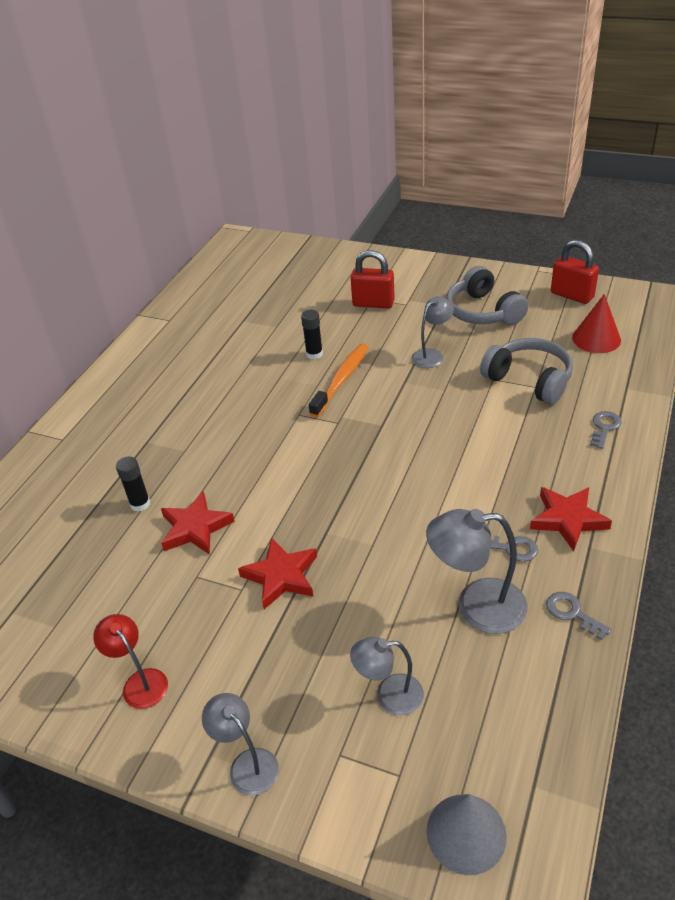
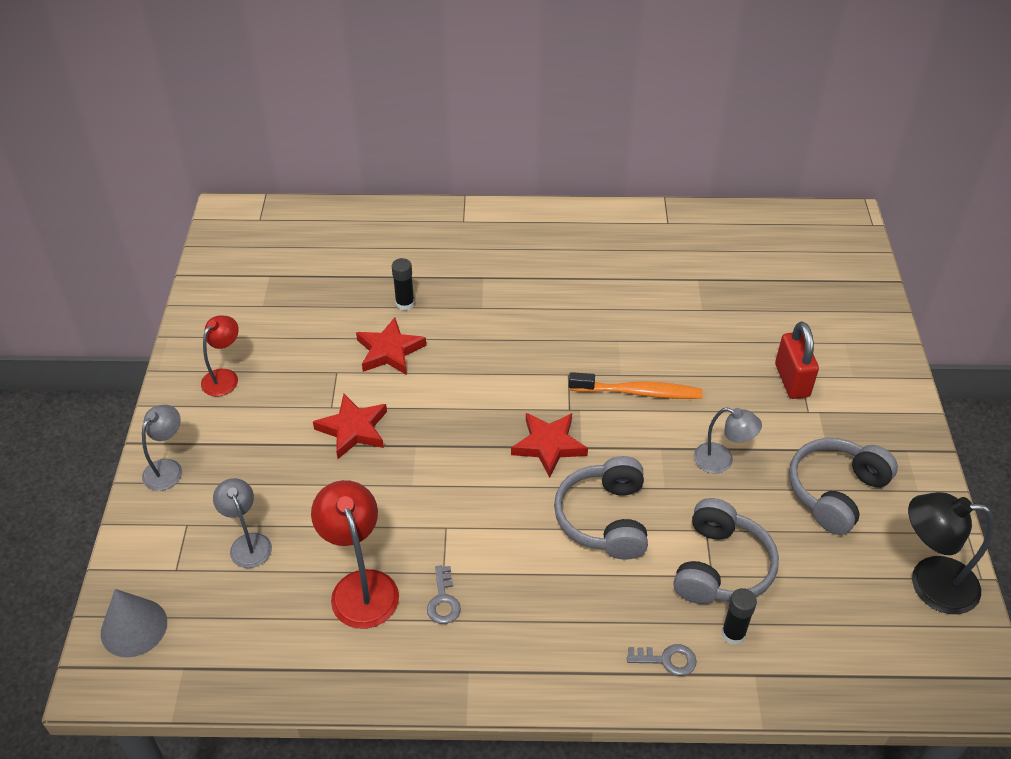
camera: 65 degrees right, 5 degrees up
black glue stick [301,310,323,359] -> black glue stick moved to [722,588,757,645]
grey lamp [426,509,528,634] -> red lamp [311,480,399,629]
red star [530,487,612,551] -> red star moved to [511,413,588,478]
grey key [546,592,611,640] -> none
red padlock [551,240,599,304] -> black lamp [908,492,994,614]
red cone [572,294,621,353] -> none
none -> grey headphones [554,456,648,560]

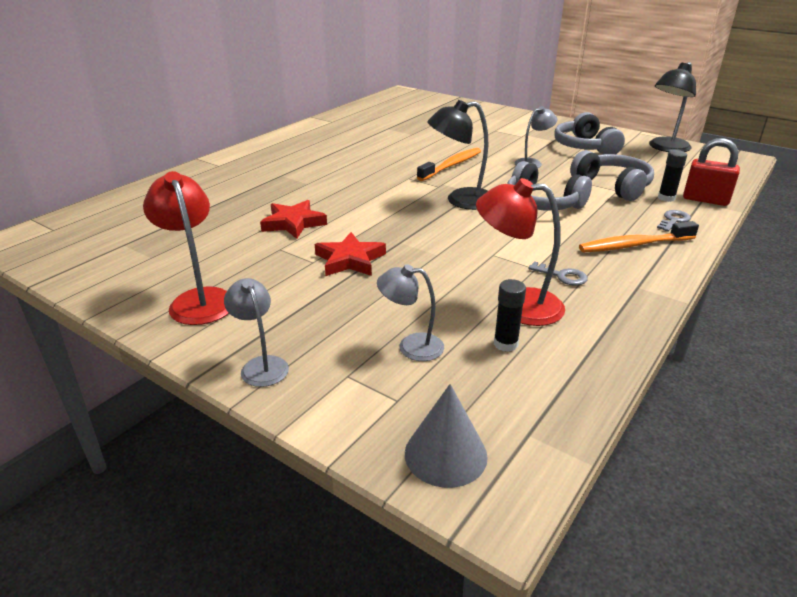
camera: 55 degrees left, 15 degrees down
red lamp [201,316,239,396] -> red lamp [143,171,229,325], size x1.58
black glue stick [392,258,414,311] -> black glue stick moved to [494,279,526,352]
red star [511,413,588,478] -> black lamp [428,100,489,210]
red padlock [775,321,819,399] -> red padlock moved to [683,138,740,206]
none -> orange toothbrush [579,221,699,252]

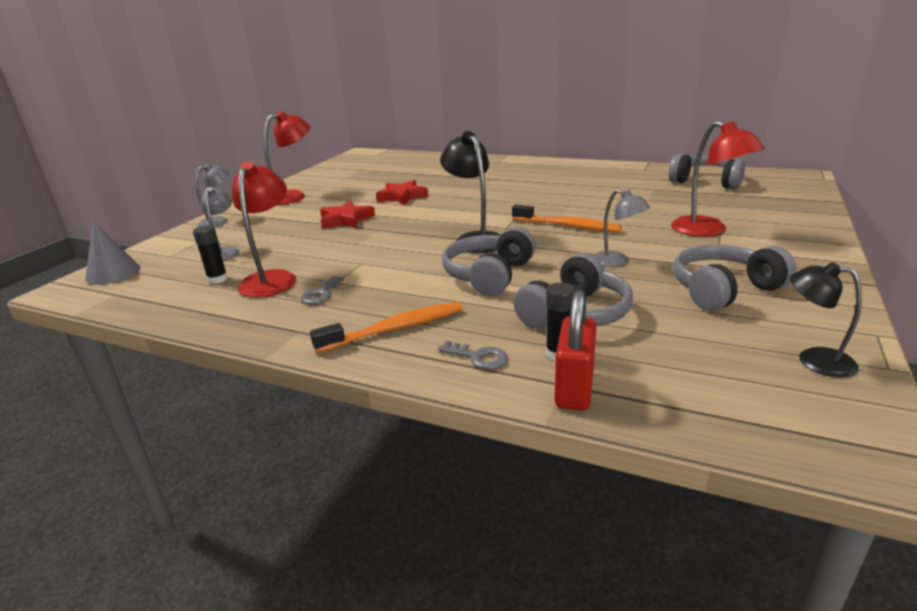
camera: 80 degrees right, 5 degrees down
orange toothbrush [579,221,699,252] -> orange toothbrush turned 90 degrees clockwise [310,302,462,353]
black lamp [649,62,696,152] -> black lamp [790,262,862,378], size x0.63
none -> grey headphones [669,154,745,189]
none -> red lamp [671,121,765,237]

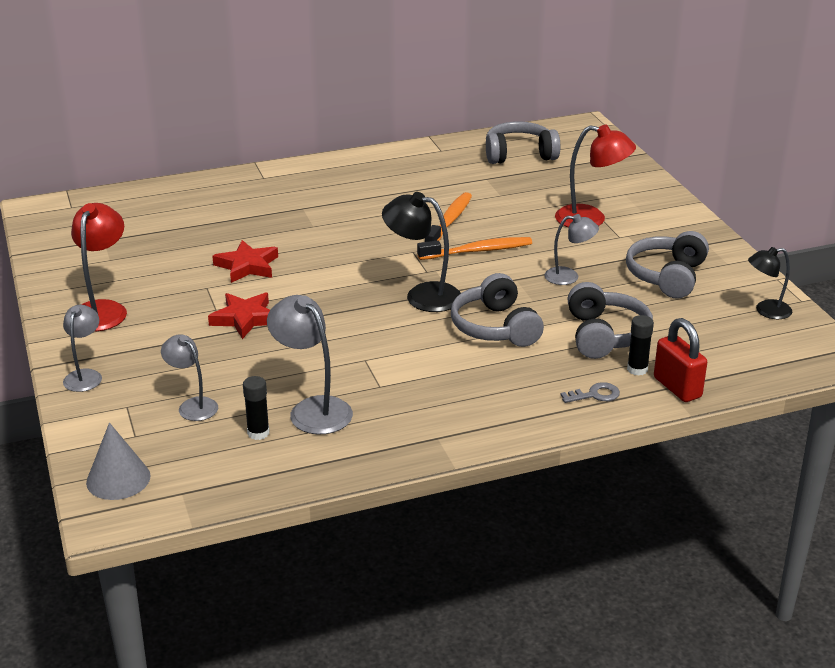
camera: 45 degrees left, 5 degrees up
red lamp [232,161,296,297] -> grey lamp [267,295,353,435]
grey key [301,276,344,304] -> none
orange toothbrush [310,302,462,353] -> orange toothbrush moved to [425,192,472,242]

